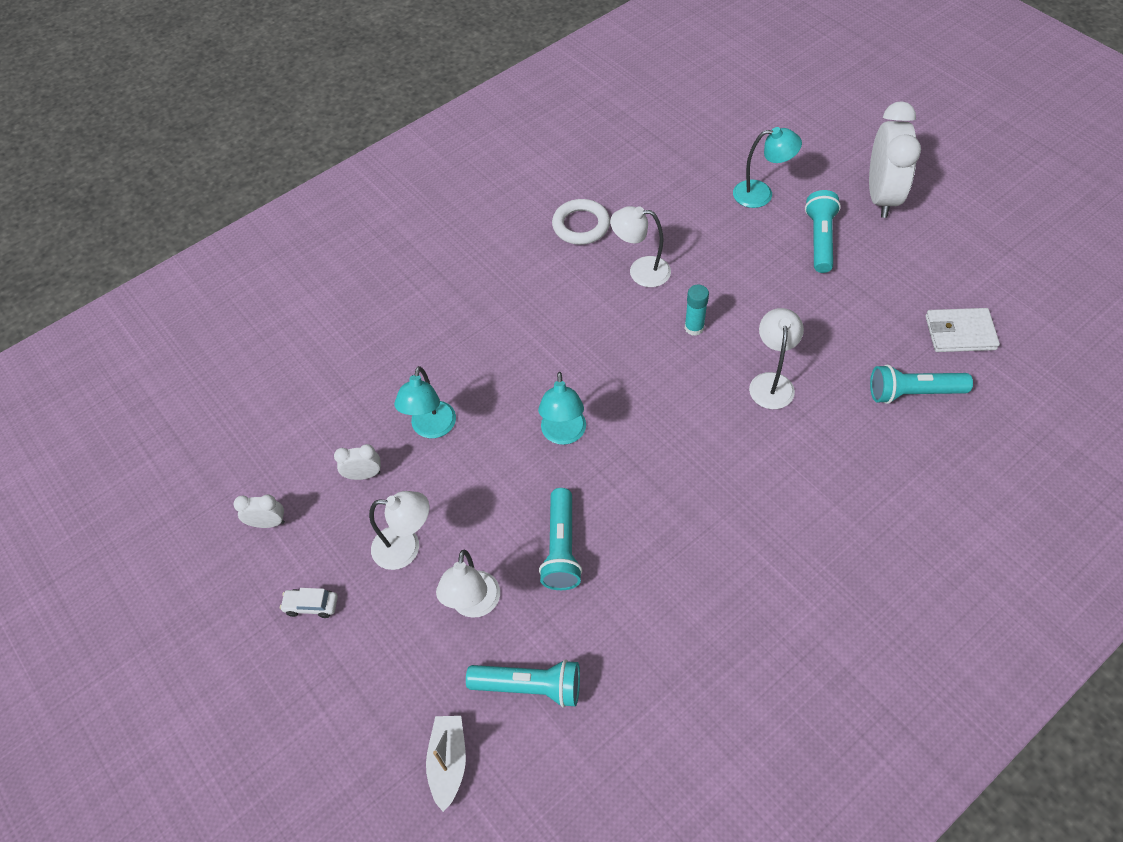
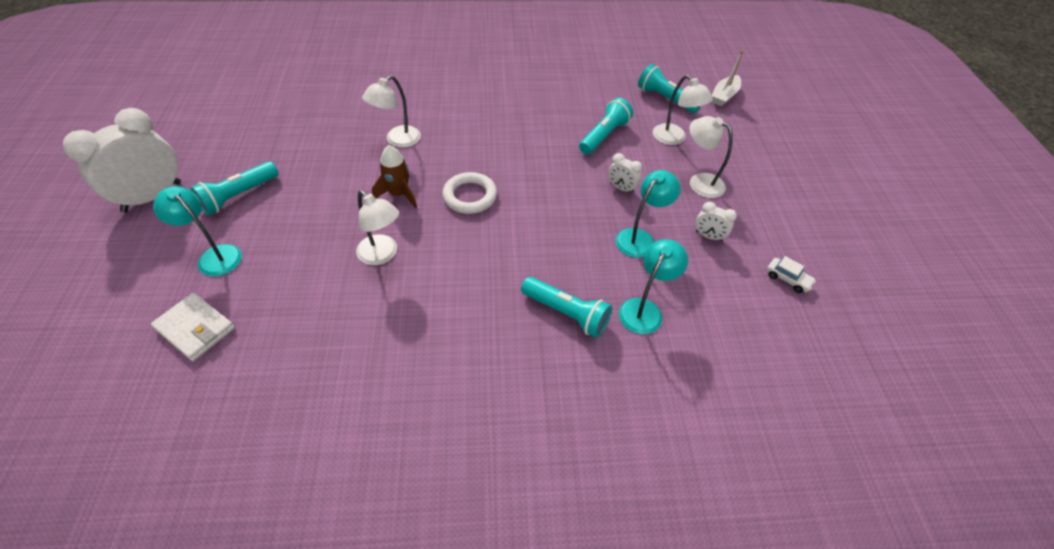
camera: 150 degrees left, 5 degrees down
white clock [234,494,285,528] -> white clock moved to [608,153,642,194]
white car [280,588,338,618] -> white car moved to [767,256,816,293]
white lamp [436,550,500,618] -> white lamp turned 105 degrees clockwise [653,75,713,145]
turquoise lamp [538,372,586,445] -> turquoise lamp moved to [619,239,688,334]
white ring [552,199,610,245] -> white ring moved to [442,172,497,214]
turquoise glue stick [685,285,709,336] -> brown rocket [372,145,417,208]
turquoise flashlight [870,364,973,404] -> turquoise flashlight moved to [521,277,612,338]
white wallet [925,308,1000,352] -> white wallet moved to [151,293,235,361]

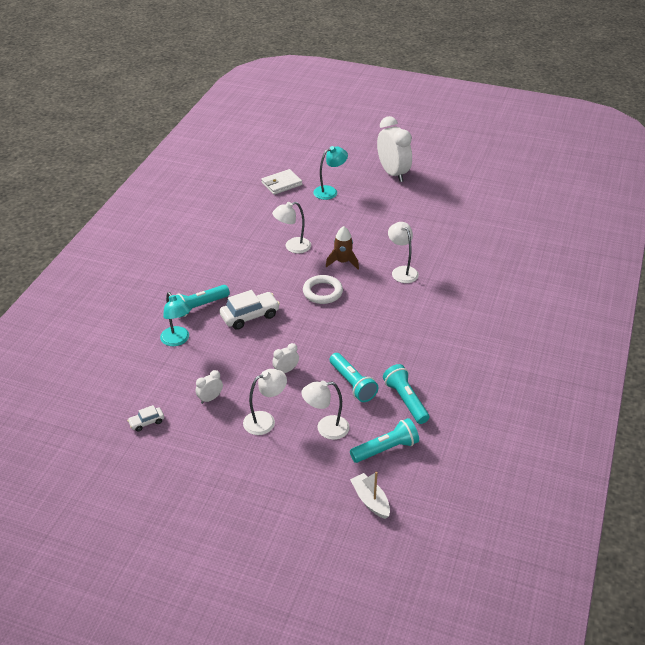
camera: 115 degrees right, 10 degrees down
turquoise flashlight [190,161,279,215] -> turquoise flashlight moved to [383,364,429,424]
turquoise lamp [616,170,681,258] -> none
none -> white car [220,290,280,330]

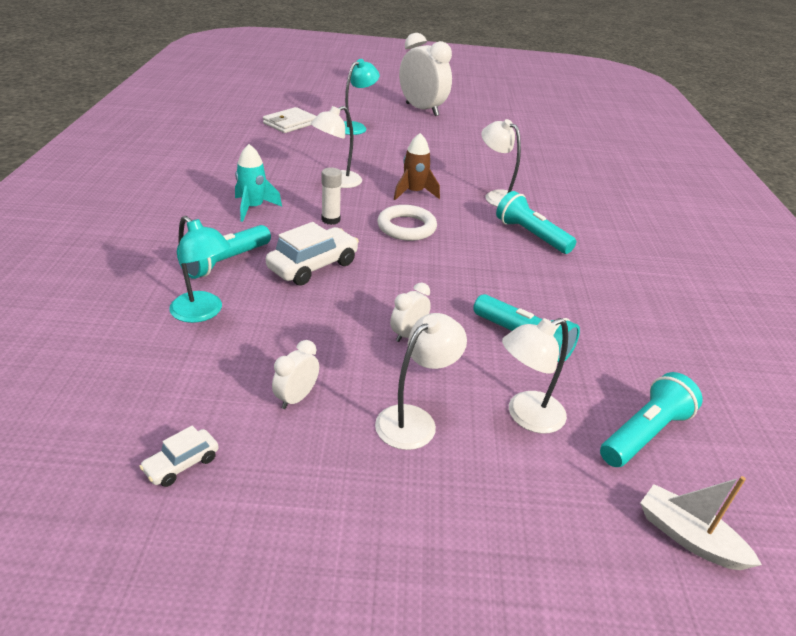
camera: 20 degrees left, 5 degrees down
turquoise flashlight [383,364,429,424] -> turquoise flashlight moved to [496,191,577,254]
none -> turquoise rocket [235,144,282,222]
none -> white glue stick [321,168,342,225]

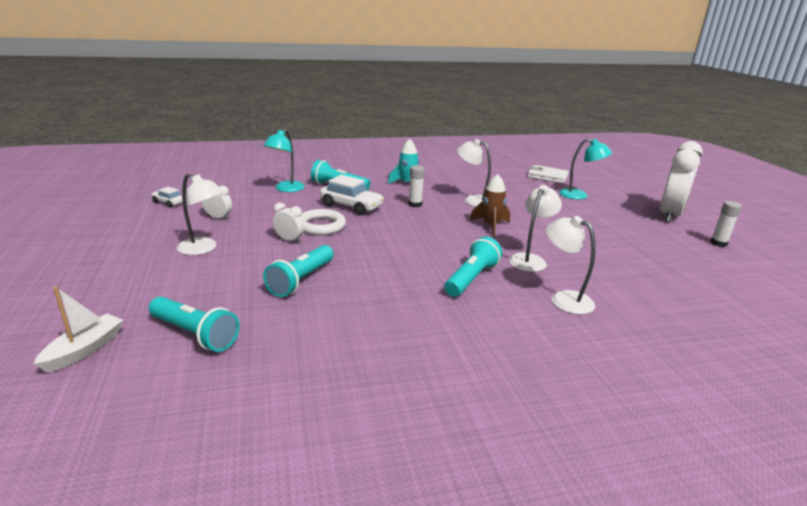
camera: 75 degrees right, 10 degrees down
white ring [377,205,437,241] -> white ring moved to [301,209,346,235]
white lamp [502,318,568,433] -> white lamp moved to [546,216,595,314]
none -> white glue stick [710,201,742,247]

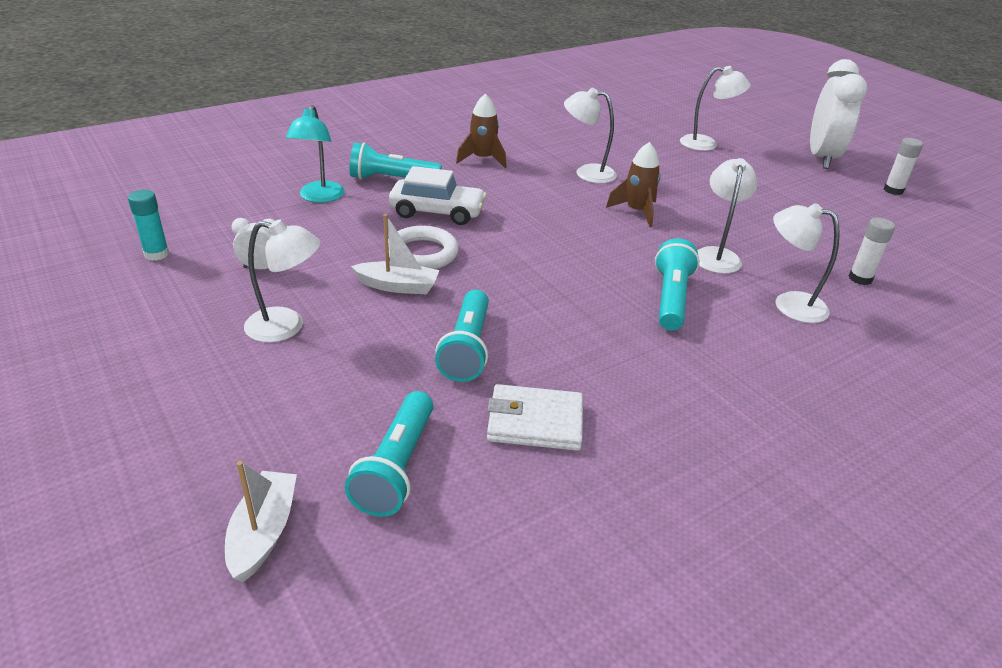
camera: 20 degrees left, 10 degrees up
turquoise flashlight [149,297,240,352] -> turquoise flashlight turned 90 degrees clockwise [345,391,434,517]
white car [151,187,183,207] -> turquoise glue stick [128,190,169,261]
white clock [273,203,305,243] -> white boat [351,214,440,294]
turquoise rocket [388,139,419,184] -> brown rocket [456,94,507,168]
white glue stick [408,165,425,207] -> white glue stick moved to [849,217,895,285]
white wallet [528,165,569,184] -> white wallet moved to [487,384,583,451]
turquoise lamp [559,139,612,200] -> white lamp [680,66,751,151]

